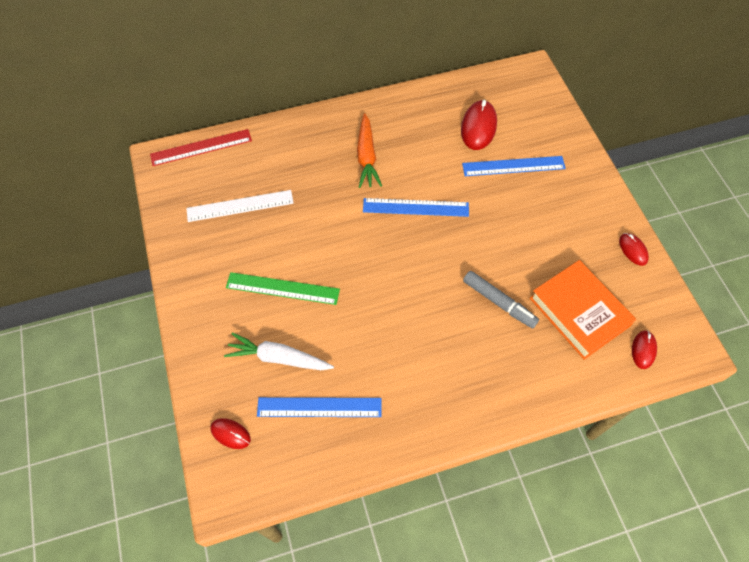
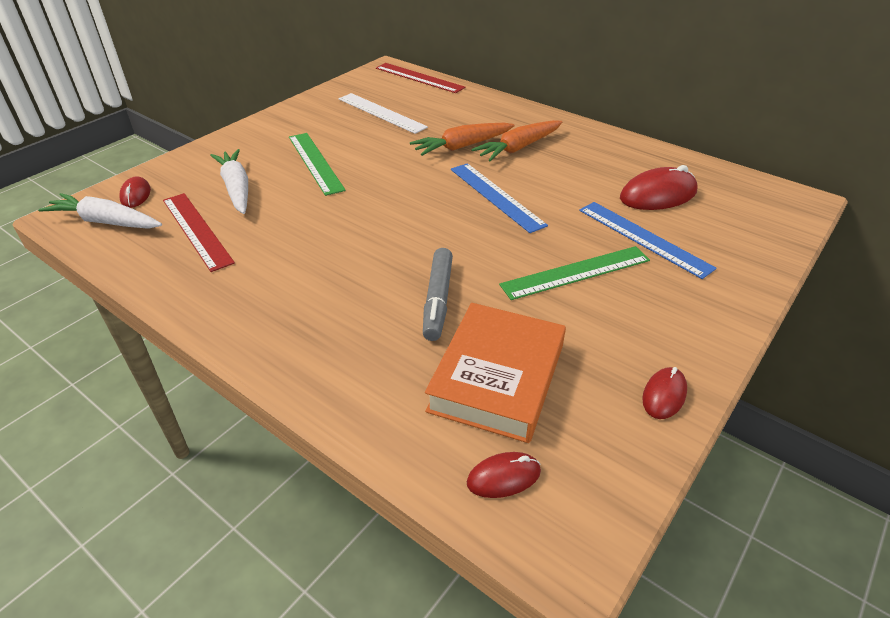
camera: 55 degrees right, 20 degrees down
blue ruler [257,397,382,417] -> red ruler [163,193,235,272]
none -> white carrot [38,193,162,229]
none -> orange carrot [410,123,515,156]
none -> green ruler [499,246,650,300]

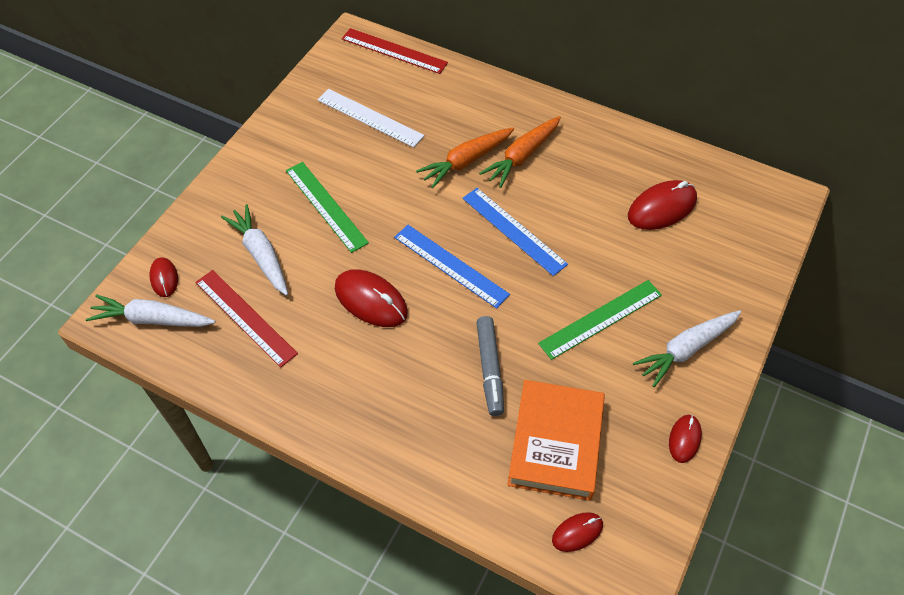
camera: 10 degrees left, 15 degrees up
blue ruler [579,202,717,279] -> blue ruler moved to [394,225,510,309]
none -> red mouse [335,269,408,327]
none -> white carrot [633,310,741,387]

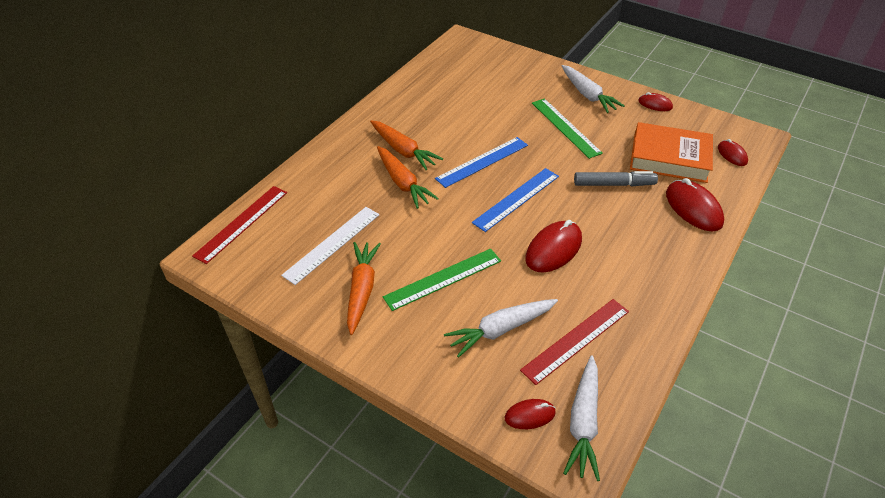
camera: 85 degrees left, 10 degrees down
red mouse [628,180,697,230] -> red mouse moved to [666,178,724,231]
none -> orange carrot [347,242,381,335]

